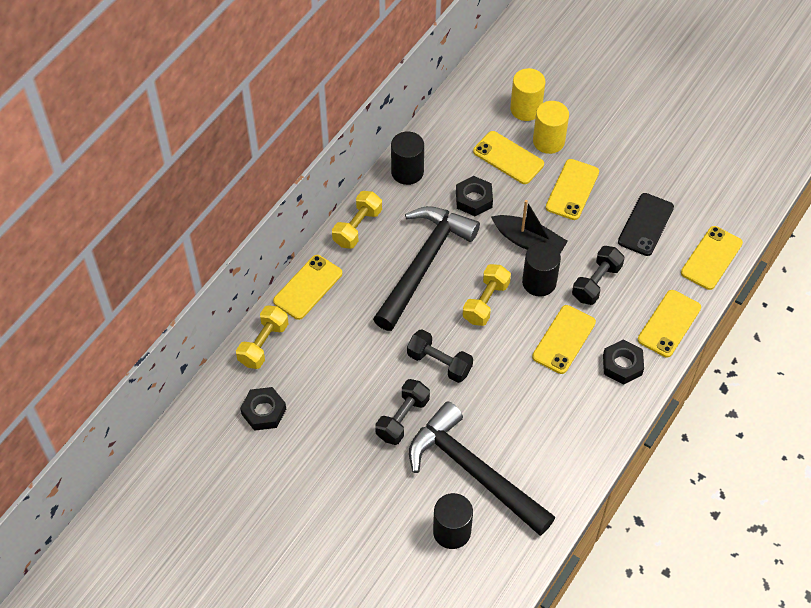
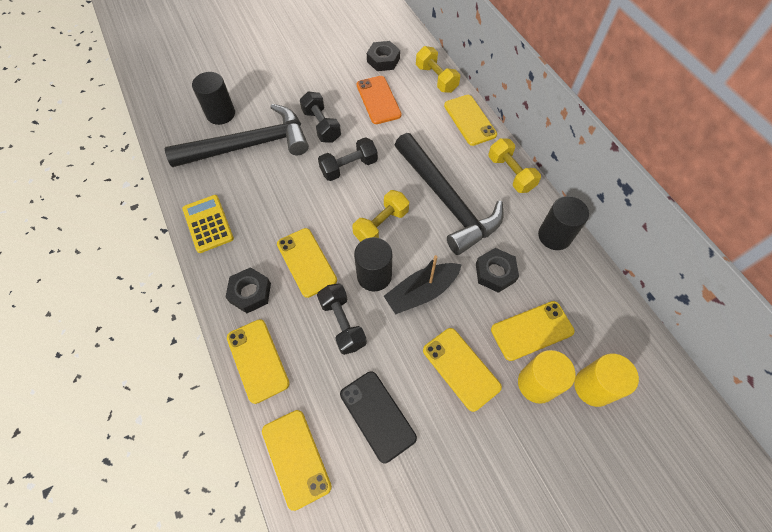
camera: 120 degrees right, 5 degrees up
yellow dumbbell [463,264,511,326] -> yellow dumbbell turned 75 degrees clockwise [352,190,409,242]
none -> yellow calculator [182,195,234,253]
none -> orange phone [356,76,402,124]

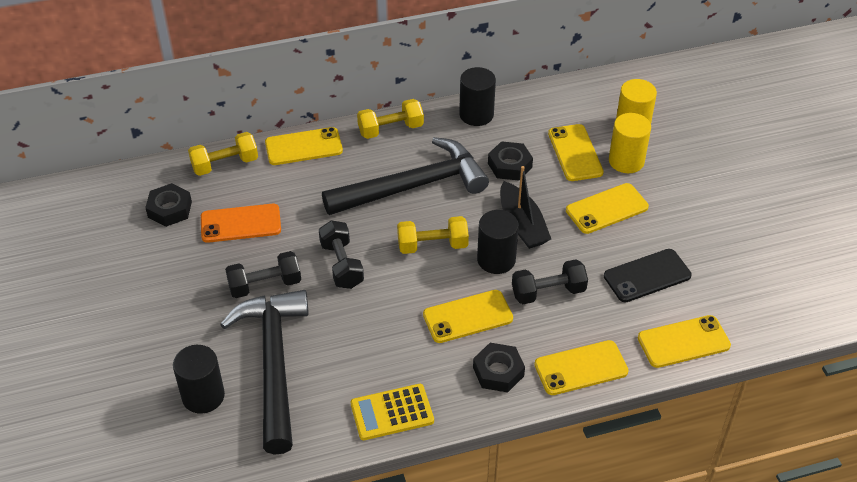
camera: 80 degrees left, 15 degrees down
yellow dumbbell [352,190,409,242] -> yellow dumbbell turned 60 degrees counterclockwise [397,216,469,254]

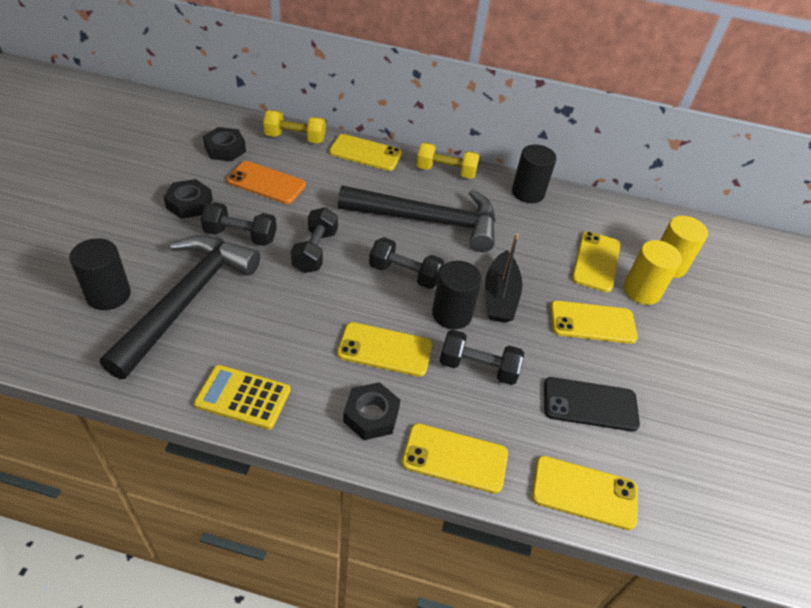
camera: 25 degrees right, 0 degrees up
yellow dumbbell [397,216,469,254] -> black dumbbell [369,237,444,289]
black nut [488,141,533,180] -> black nut moved to [164,179,213,219]

